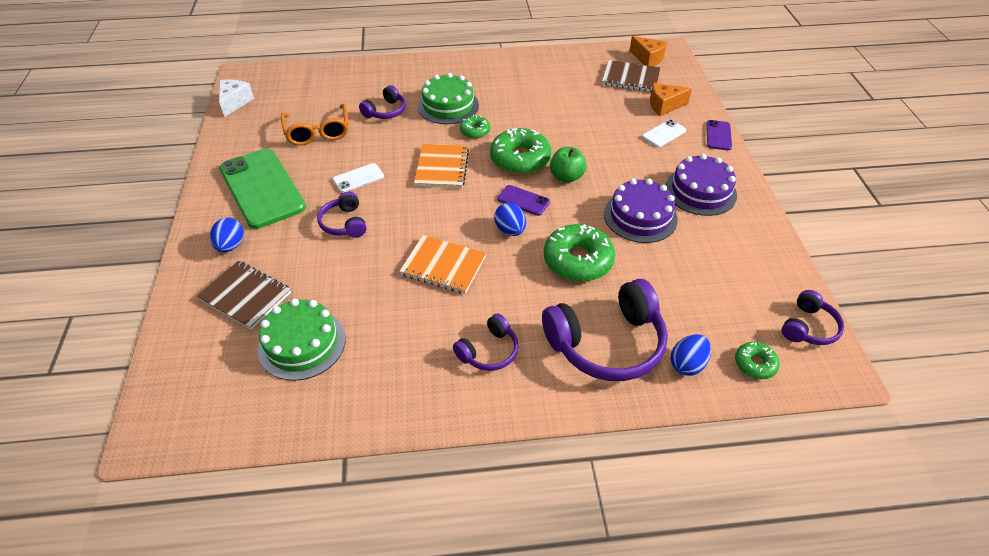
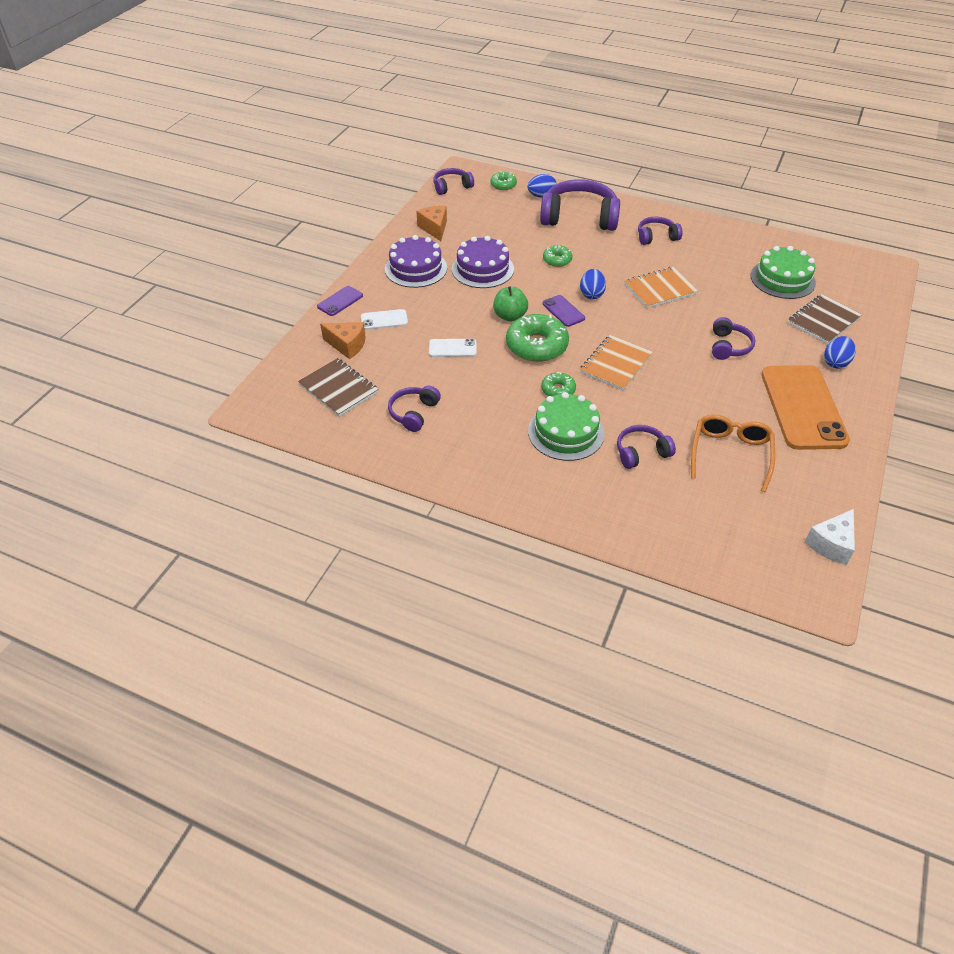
camera: 150 degrees left, 0 degrees up
brown notebook [196,261,291,330] -> brown notebook turned 75 degrees clockwise [788,294,862,344]
green phone [219,148,306,229] -> orange phone [761,365,850,450]
white phone [333,163,384,193] -> white phone moved to [429,339,477,357]
orange notebook [399,235,486,294] -> orange notebook turned 75 degrees counterclockwise [624,267,698,309]
green donut [544,224,615,281] -> green donut [543,245,572,267], size x0.53
orange cheese [630,36,667,66] -> orange cheese moved to [416,206,447,241]
none -> purple headphones [388,386,441,432]

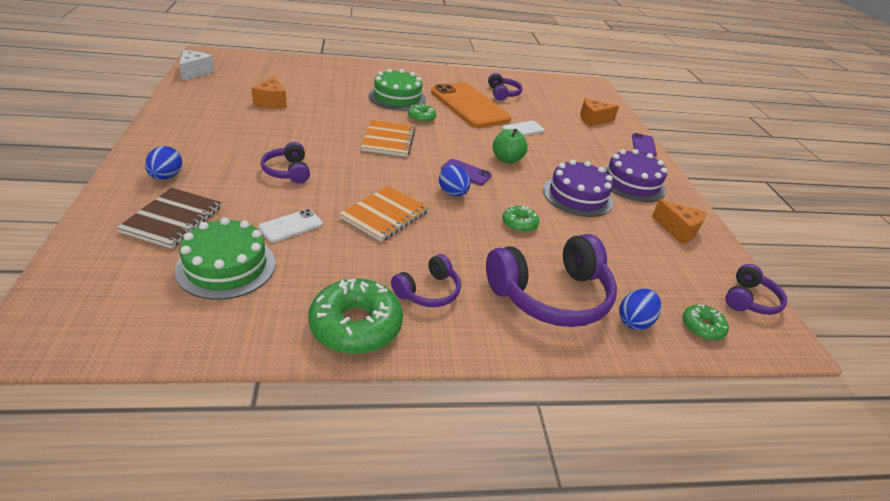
camera: 145 degrees right, 10 degrees down
brown notebook [298,358,378,417] -> none
white phone [361,309,408,330] -> white phone moved to [258,209,323,243]
green donut [506,314,569,362] -> green donut moved to [308,279,403,354]
purple headphones [617,425,676,469] -> none
orange glasses [691,414,775,492] -> orange cheese [251,76,287,108]
orange phone [761,365,850,450] -> orange phone moved to [431,82,511,128]

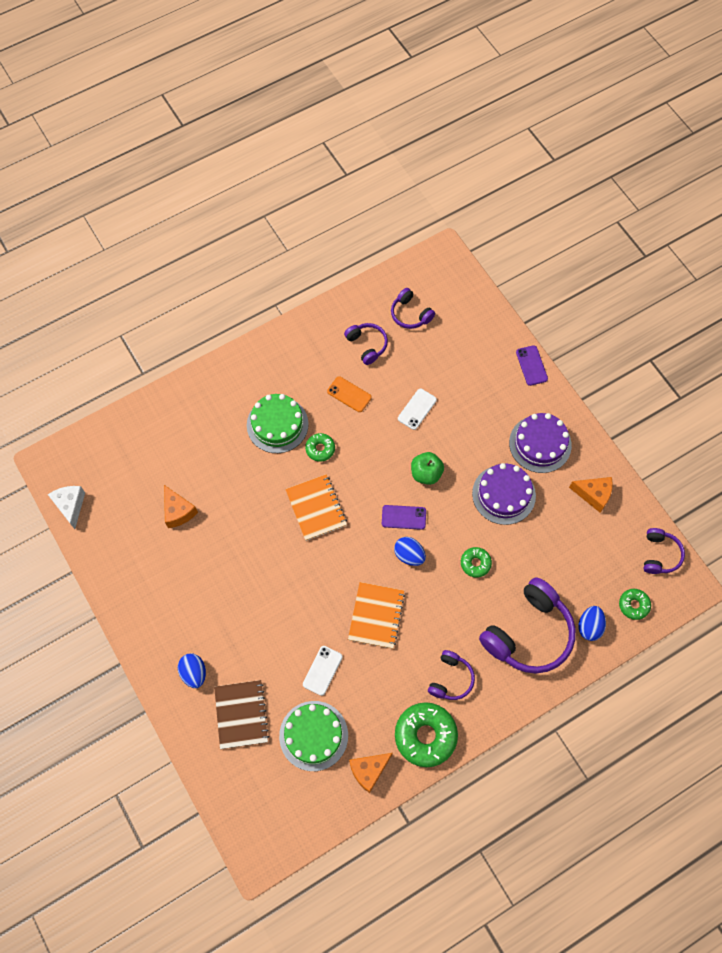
camera: 20 degrees left, 30 degrees up
purple headphones [261,142,310,183] -> purple headphones moved to [391,288,435,329]
orange phone [431,82,511,128] -> orange phone [327,376,372,412], size x0.44
orange cheese [580,98,619,126] -> orange cheese moved to [349,753,393,793]

